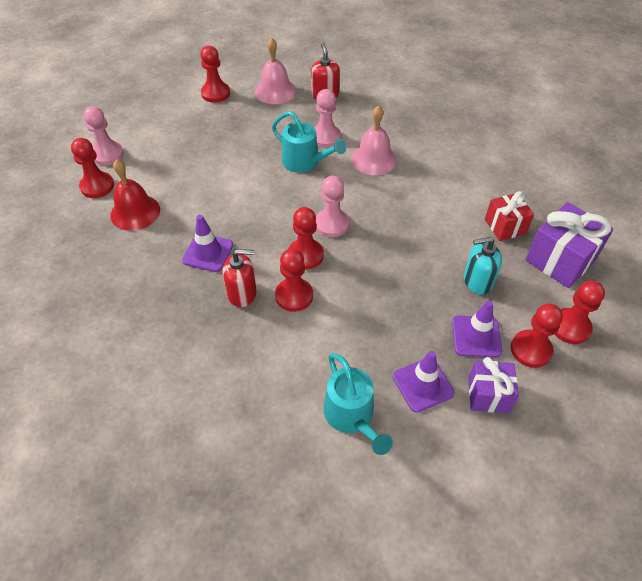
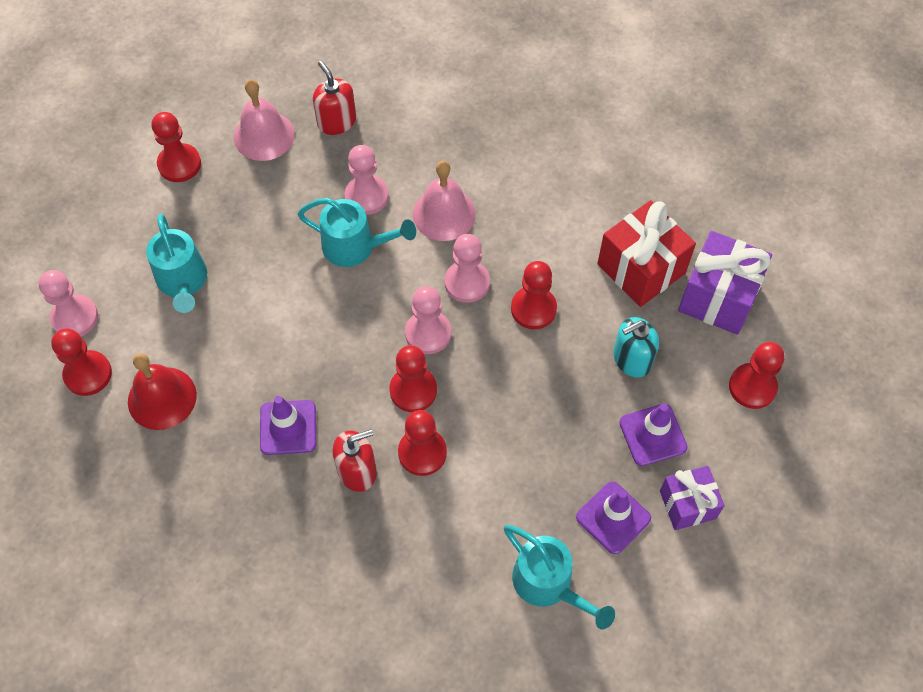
camera: 20 degrees left, 10 degrees up
red gift [485,191,534,241] -> red gift [597,200,696,307], size x1.58
red pawn [511,304,563,368] -> red pawn moved to [511,261,557,329]
none -> turquoise watering can [146,214,207,313]
none -> pink pawn [445,234,490,303]

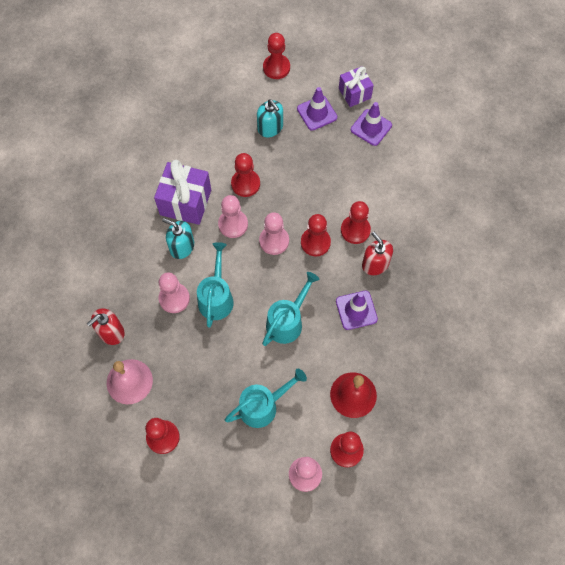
camera: 100 degrees left, 5 degrees up
pink bell [413,161,476,241] -> turquoise soap dispenser [162,218,194,259]
turquoise watering can [504,525,615,629] -> turquoise watering can moved to [262,272,319,346]
red gift [597,200,696,307] -> none
purple gift [678,231,772,335] -> purple gift moved to [154,160,211,225]

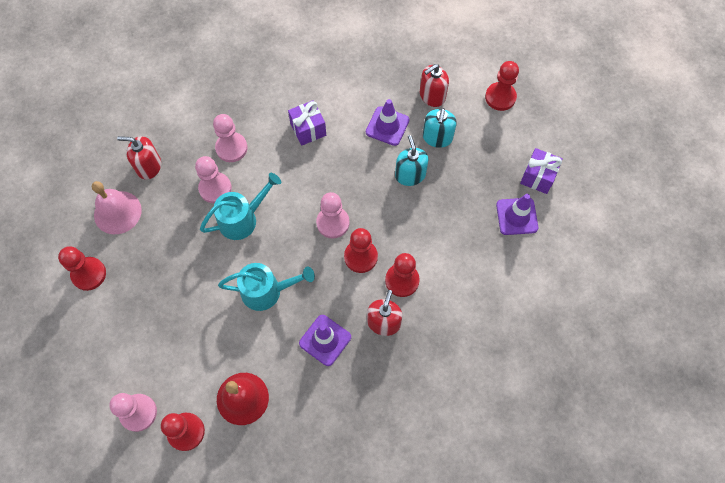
camera: 50 degrees right, 0 degrees up
purple gift [154,160,211,225] -> purple gift [288,100,326,146], size x0.63
turquoise soap dispenser [162,218,194,259] -> turquoise soap dispenser moved to [395,135,429,186]
pink pawn [218,195,248,238] -> pink pawn moved to [213,114,248,162]
turquoise watering can [225,369,307,428] -> none
red pawn [231,153,260,197] -> none
purple traffic cone [297,87,337,131] -> purple traffic cone moved to [366,99,410,146]
none -> red soap dispenser [420,64,449,107]

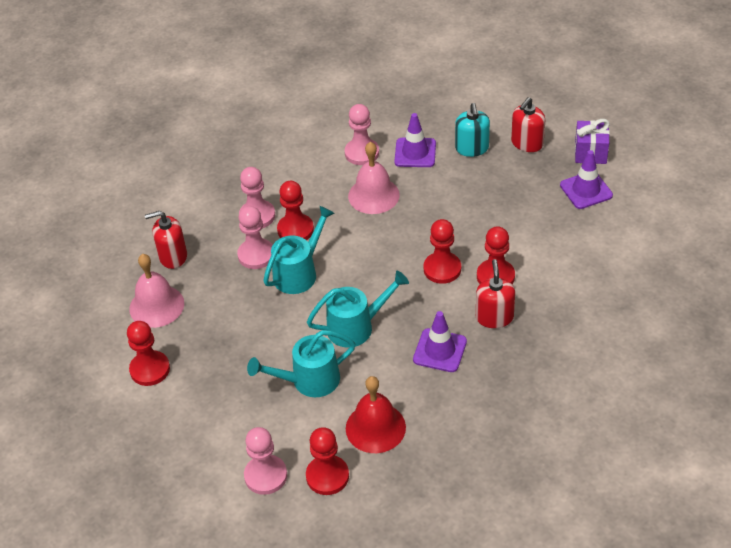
camera: 15 degrees left, 20 degrees down
purple gift [288,100,326,146] -> none
pink pawn [316,192,350,238] -> pink pawn moved to [345,104,379,165]
turquoise soap dispenser [395,135,429,186] -> none
red soap dispenser [420,64,449,107] -> red soap dispenser moved to [511,97,545,152]
red pawn [485,61,519,111] -> red pawn moved to [277,181,314,240]
none -> turquoise watering can [247,330,355,397]
none -> pink bell [348,142,400,214]

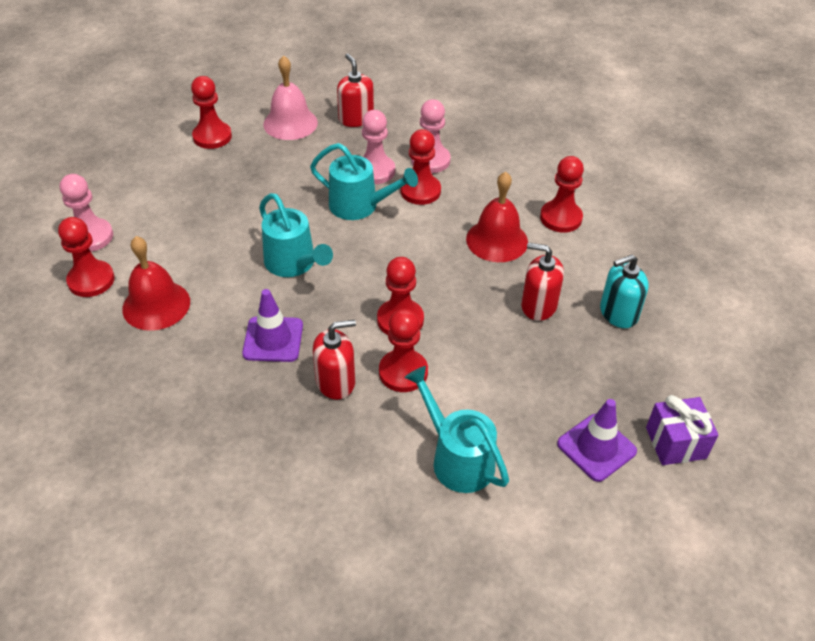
camera: 70 degrees right, 0 degrees up
turquoise watering can [247,330,355,397] -> turquoise watering can moved to [404,366,509,493]
pink pawn [345,104,379,165] -> red pawn [540,156,584,233]
pink bell [348,142,400,214] -> red bell [466,171,528,262]
purple traffic cone [394,113,436,167] -> none
red soap dispenser [511,97,545,152] -> red soap dispenser moved to [521,243,564,321]

